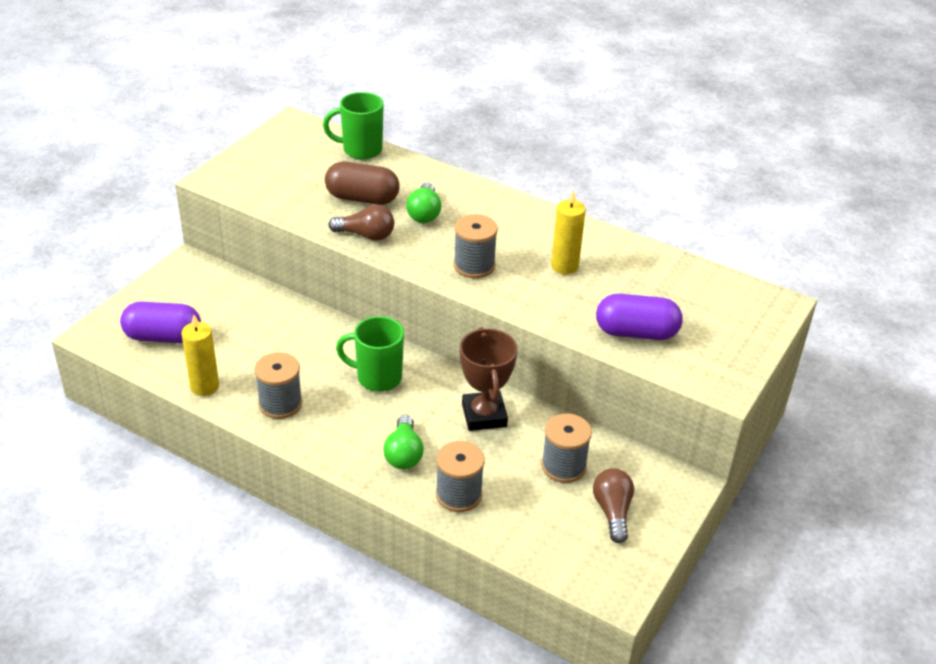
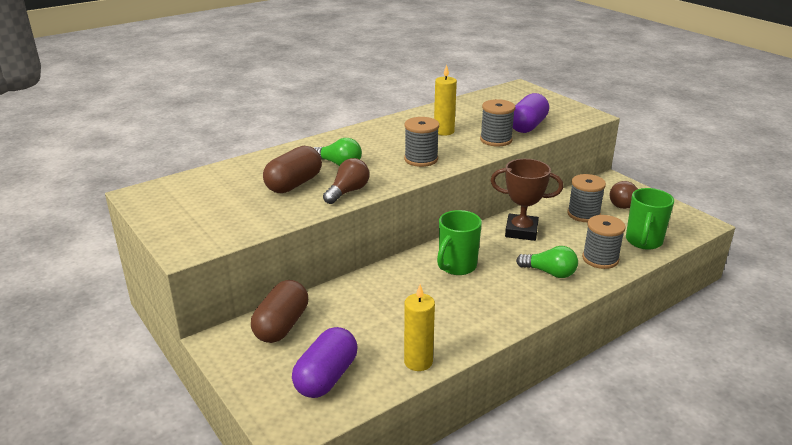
camera: 65 degrees left, 10 degrees down
grey spool [254,353,302,419] -> grey spool moved to [480,99,515,147]
green mug [323,92,384,159] -> green mug moved to [626,188,674,250]
none -> brown capsule [251,280,308,343]

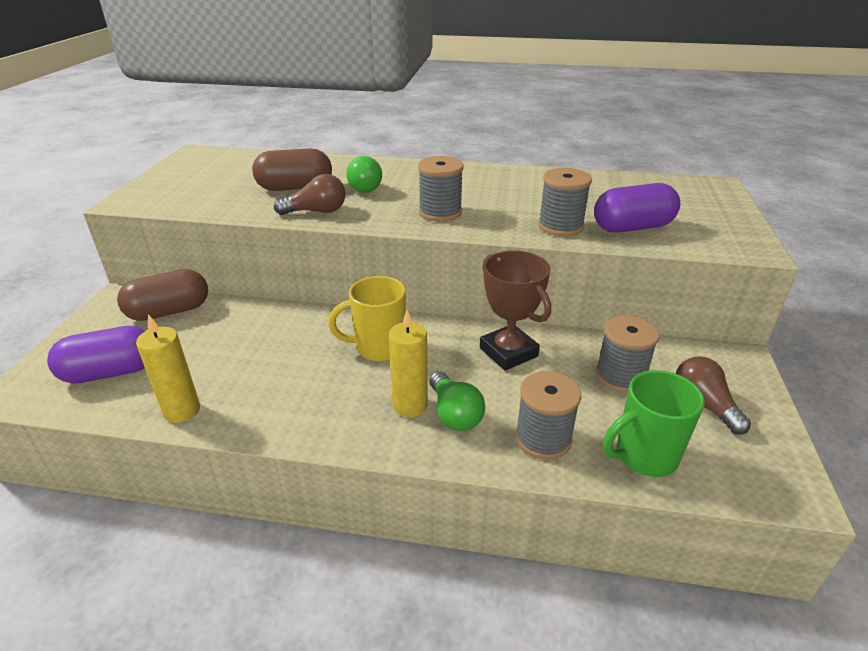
camera: 45 degrees right, 5 degrees up
yellow candle [434,65,457,136] -> yellow candle moved to [389,310,428,417]
green mug [437,210,482,275] -> yellow mug [328,276,406,361]

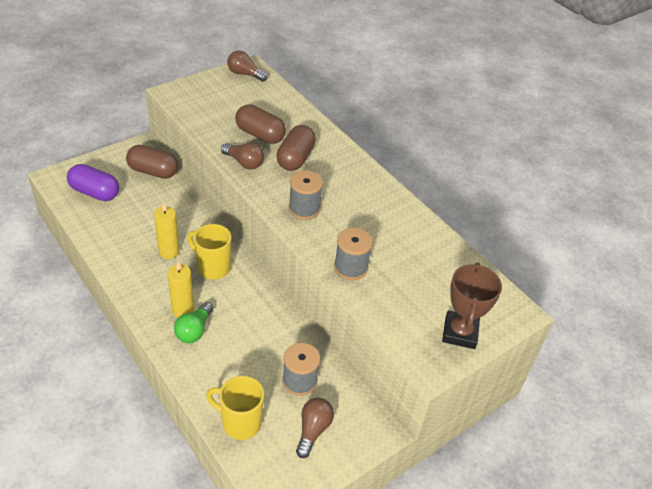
camera: 40 degrees right, 10 degrees up
yellow candle [136,314,200,423] -> yellow candle moved to [154,202,180,259]
green light bulb [346,156,382,193] -> brown capsule [276,125,316,171]
brown trophy [480,251,551,371] -> brown trophy moved to [442,263,502,349]
grey spool [515,371,581,460] -> none
purple capsule [594,183,680,233] -> none
green mug [603,370,705,477] -> yellow mug [206,376,264,440]
none -> brown light bulb [227,50,268,82]

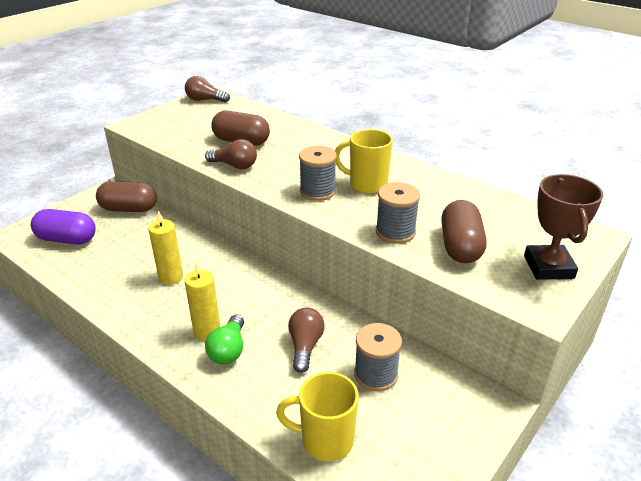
camera: 10 degrees left, 10 degrees down
yellow mug [187,224,231,280] -> yellow mug moved to [335,129,393,194]
brown capsule [276,125,316,171] -> brown capsule moved to [441,200,486,263]
brown light bulb [296,398,334,458] -> brown light bulb moved to [288,307,325,373]

